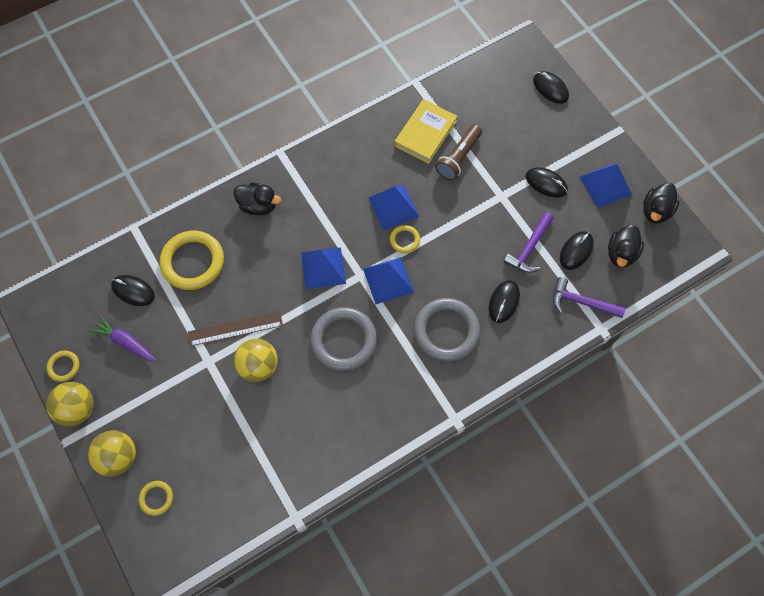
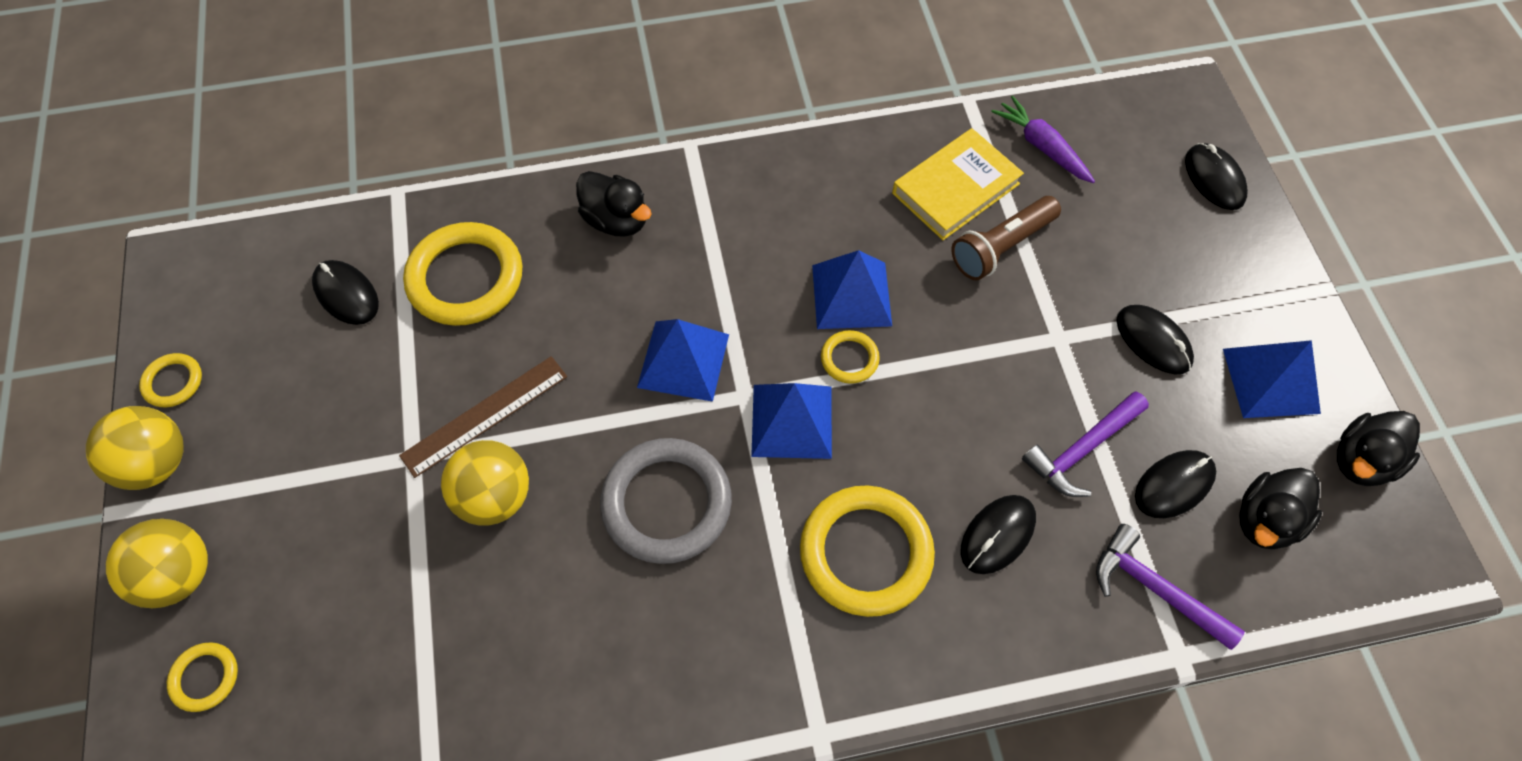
camera: 20 degrees right, 5 degrees down
purple carrot [89,316,157,362] -> purple carrot moved to [991,96,1095,183]
brown ruler [188,311,283,346] -> brown ruler turned 45 degrees counterclockwise [399,356,567,478]
grey ring [414,298,480,361] -> yellow ring [800,486,935,617]

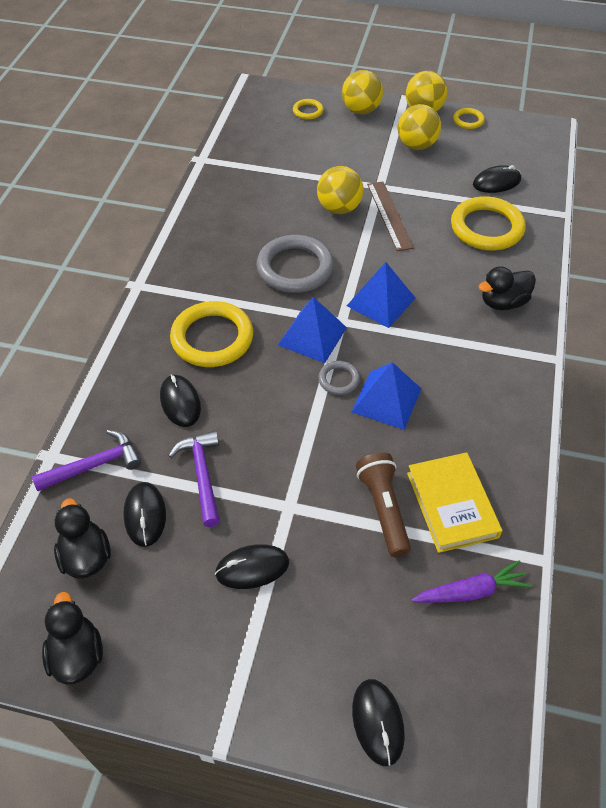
camera: 115 degrees right, 10 degrees down
yellow ring [821,330,880,384] -> grey ring [318,361,360,395]
black mouse [1185,143,1248,210] -> black mouse turned 75 degrees clockwise [352,679,405,766]
blue pyramid [1223,340,1321,418] -> none
none -> yellow ball [398,104,441,150]

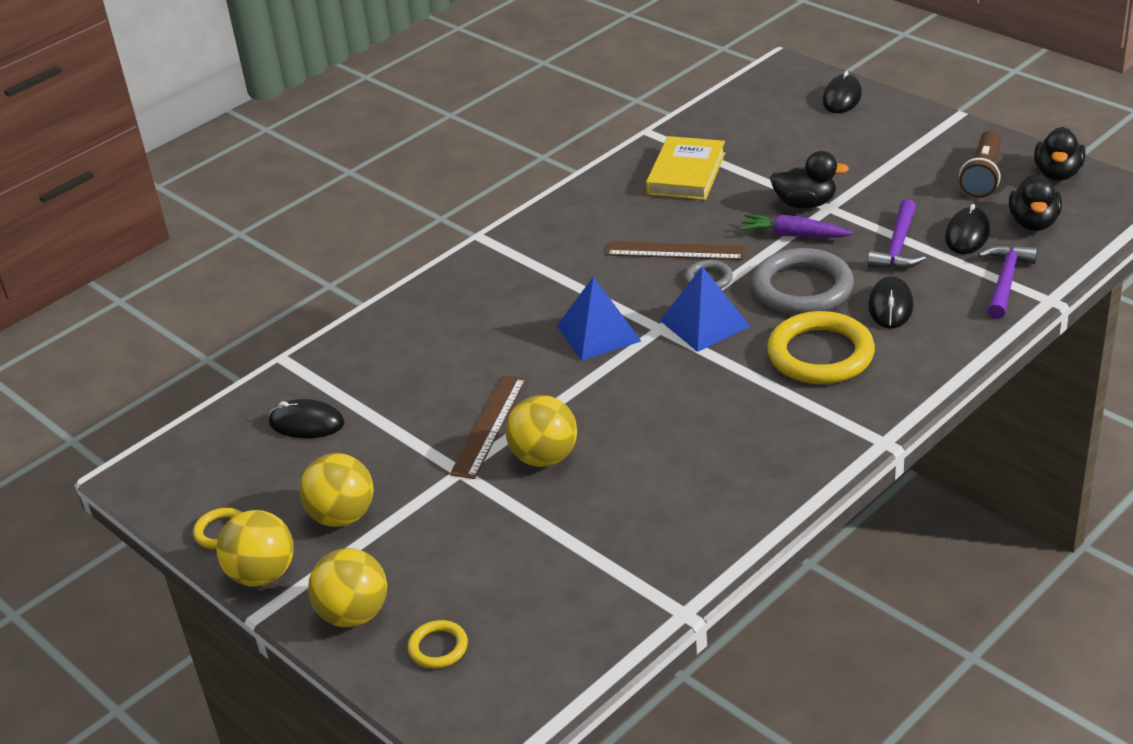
camera: 145 degrees left, 15 degrees down
purple hammer [32,430,141,491] -> purple hammer turned 105 degrees clockwise [978,244,1038,319]
black mouse [215,544,289,589] -> none
grey ring [256,235,334,293] -> grey ring moved to [752,248,854,315]
blue pyramid [351,362,422,430] -> brown ruler [606,241,746,260]
brown flashlight [356,452,411,557] -> brown flashlight moved to [959,130,1001,198]
purple carrot [411,560,531,603] -> purple carrot moved to [740,214,853,238]
yellow ring [451,196,526,251] -> none
black duck [479,266,536,310] -> black duck moved to [770,151,849,209]

